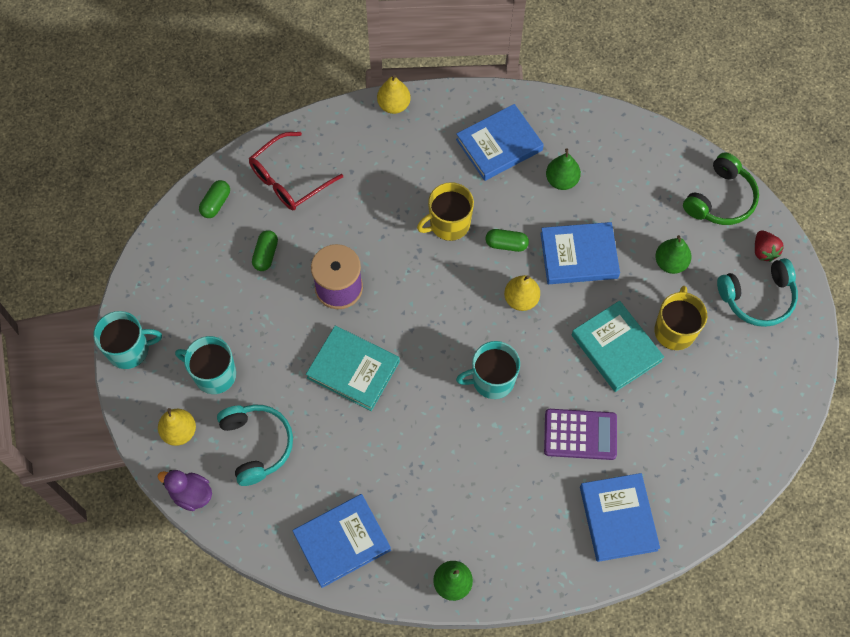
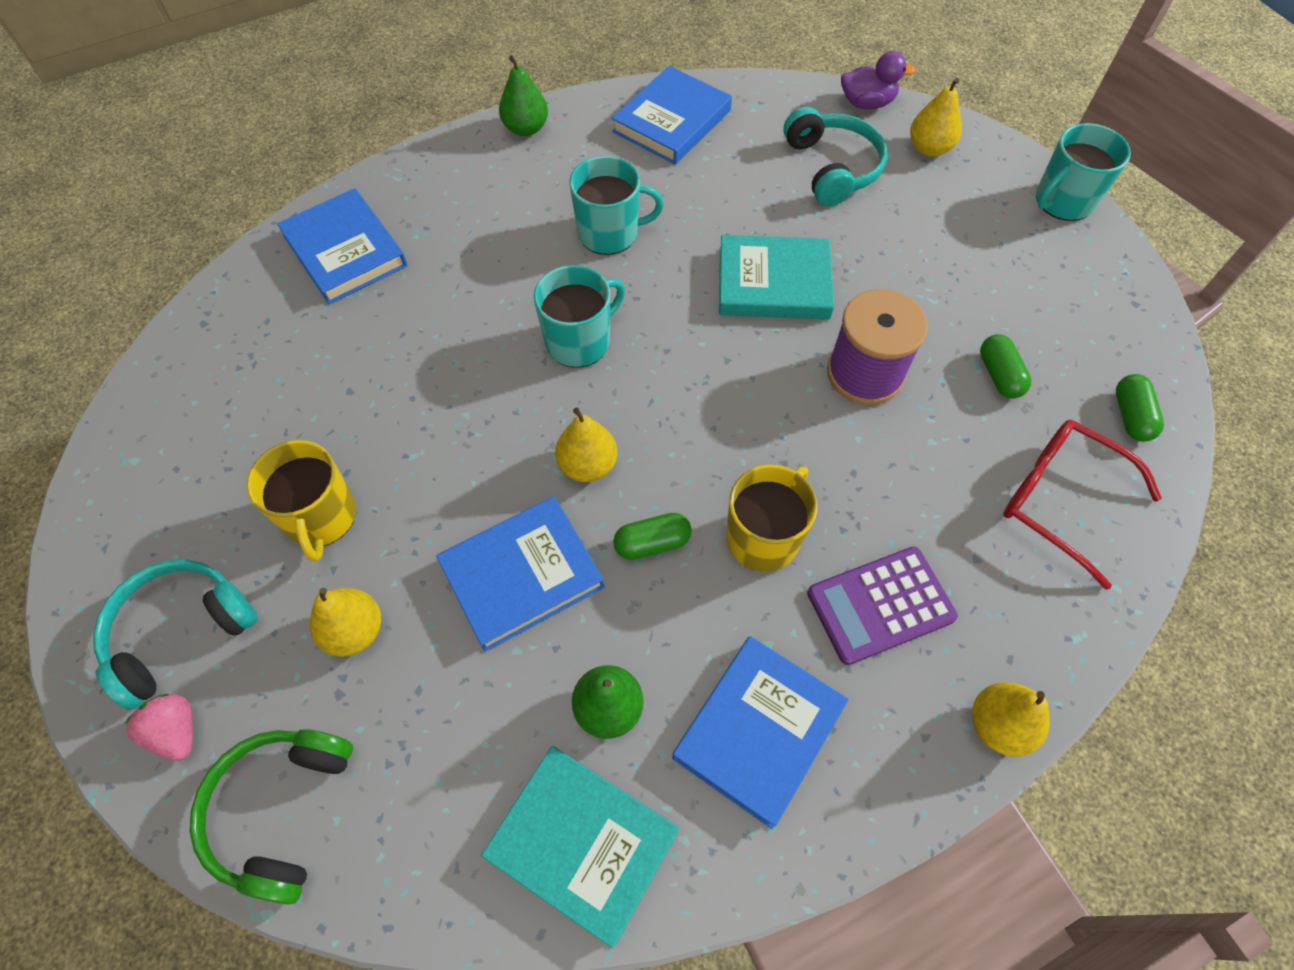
camera: 155 degrees right, 5 degrees down
turquoise mug [175,336,236,394] -> turquoise mug moved to [569,156,664,255]
turquoise headphones [217,404,293,486] -> turquoise headphones turned 150 degrees counterclockwise [784,107,887,206]
red glasses [249,132,343,210] -> red glasses turned 75 degrees counterclockwise [1003,420,1162,590]
purple calculator [544,409,617,460] -> purple calculator moved to [807,546,958,665]
turquoise book [572,301,664,392] -> turquoise book moved to [481,746,679,948]
green pear [655,235,691,274] -> yellow pear [310,588,381,657]
red strawberry [755,230,784,262] -> pink strawberry [125,694,193,761]

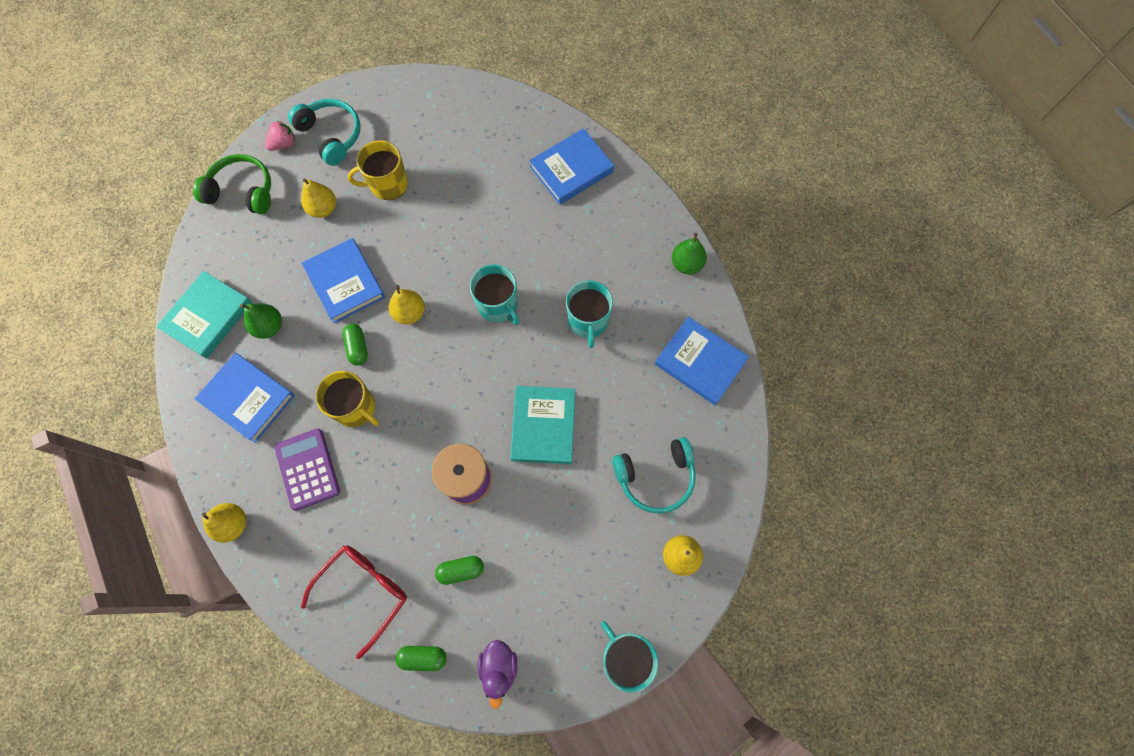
camera: 90 degrees right, 10 degrees up
purple duck [841,51,916,109] -> purple duck moved to [478,640,517,709]

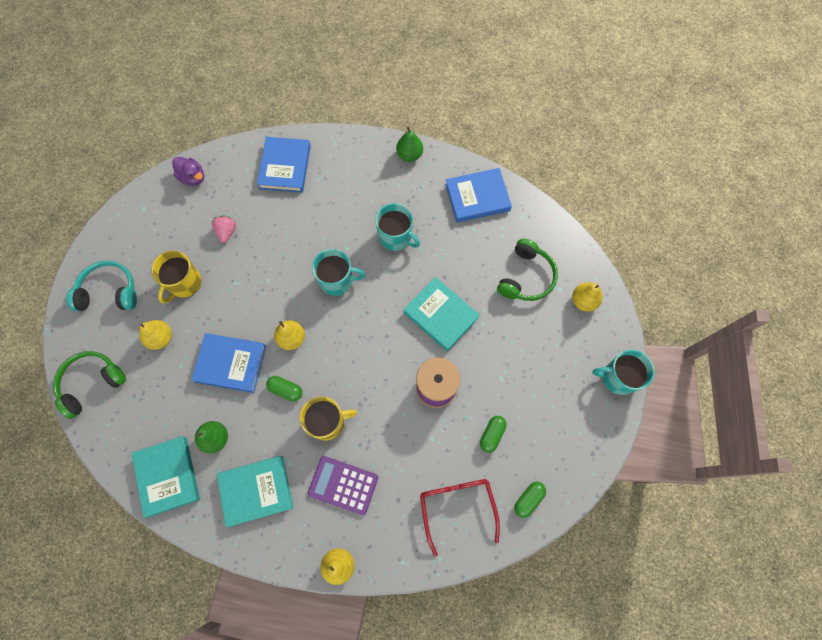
camera: 50 degrees left, 0 degrees up
blue book [195,353,295,443] -> turquoise book [217,456,293,527]
pink strawberry [265,121,295,151] -> pink strawberry moved to [212,216,236,243]
purple duck [478,640,517,709] -> purple duck moved to [172,157,204,186]
turquoise headphones [612,437,696,514] -> green headphones [497,239,558,301]

